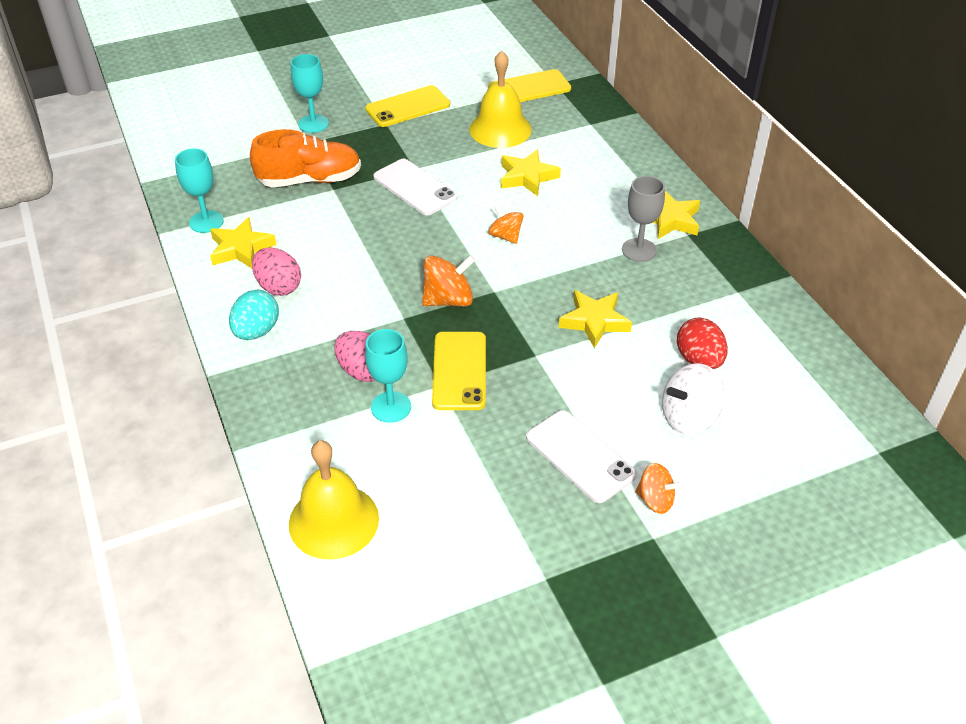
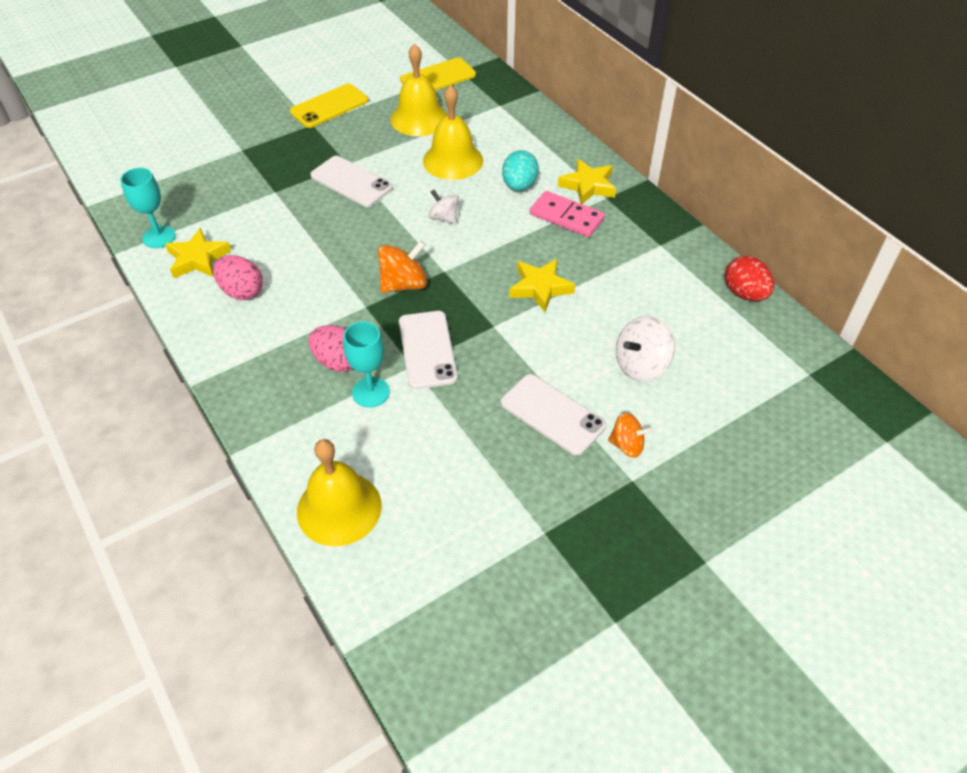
camera: 10 degrees left, 5 degrees up
turquoise egg [229,290,279,340] -> turquoise egg moved to [502,150,539,191]
orange shoe [250,129,361,187] -> none
turquoise goblet [291,54,329,133] -> none
yellow phone [432,332,486,410] -> white phone [399,311,458,389]
orange spinning top [488,204,524,244] -> white spinning top [428,190,459,224]
yellow star [501,149,561,196] -> yellow bell [423,85,483,180]
grey goblet [622,176,665,262] -> pink domino [530,191,605,237]
red egg [677,317,728,369] -> red egg moved to [725,256,774,301]

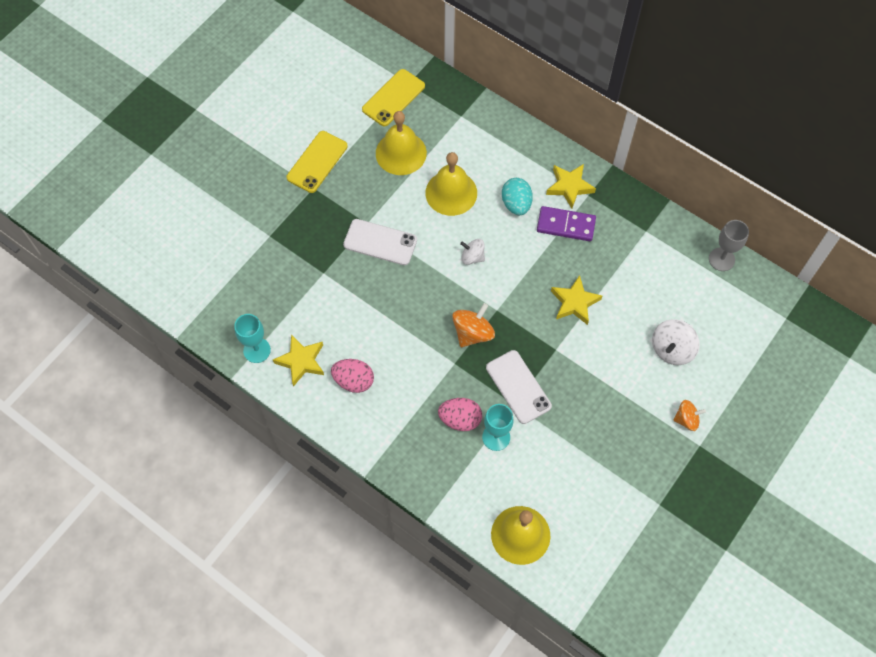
camera: 20 degrees left, 15 degrees up
white phone [501,374,606,456] -> none
pink domino [530,191,605,237] -> purple domino [537,206,596,241]
red egg [725,256,774,301] -> grey goblet [709,220,749,271]

